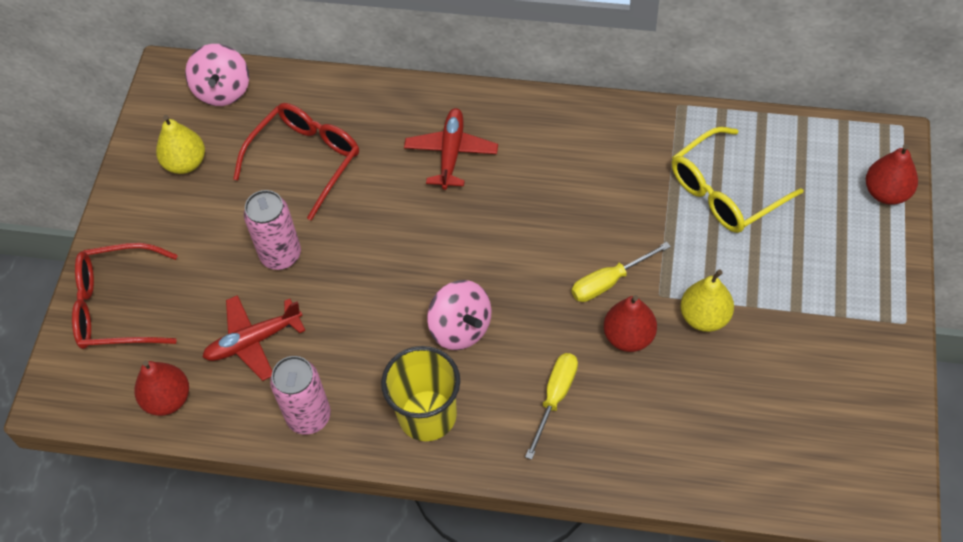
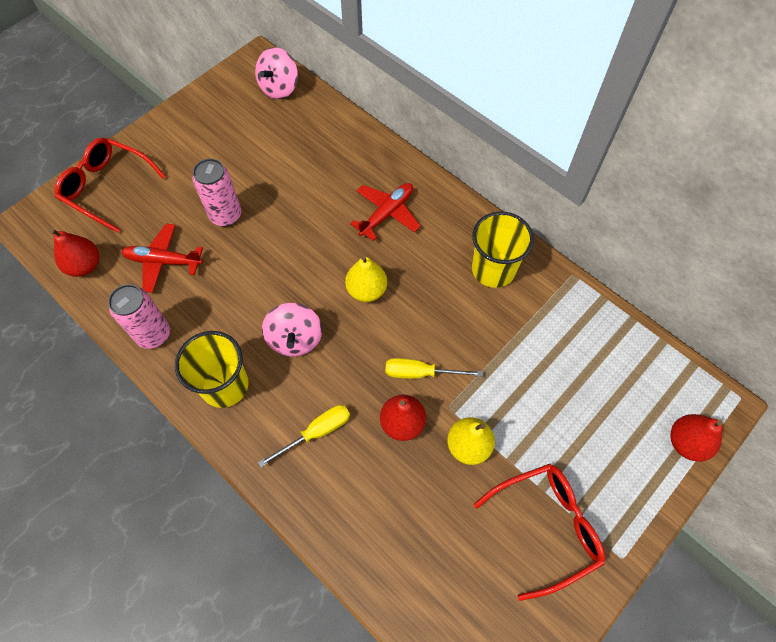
camera: 30 degrees right, 5 degrees up
yellow pear [156,115,205,174] -> yellow pear moved to [345,255,387,302]
red glasses [233,103,359,221] -> red glasses moved to [474,464,605,601]
yellow glasses [672,127,804,233] -> none
none -> yellow cup [472,211,534,288]

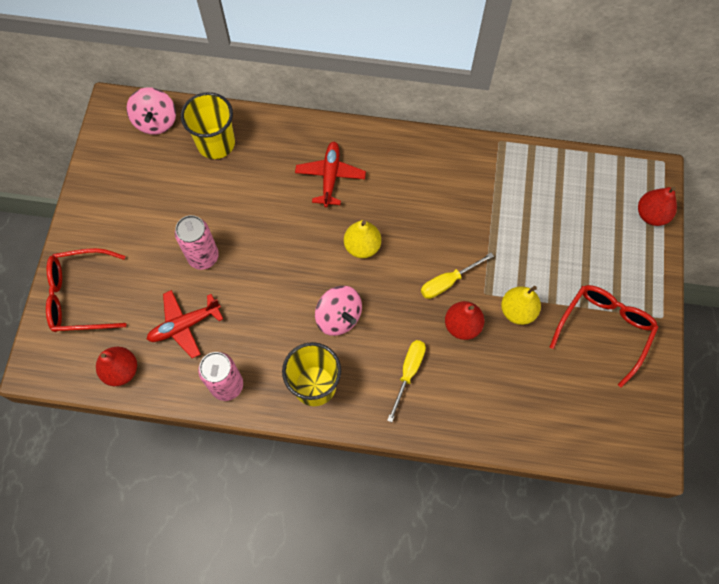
camera: 35 degrees left, 5 degrees up
yellow cup [472,211,534,288] -> yellow cup moved to [181,92,235,159]

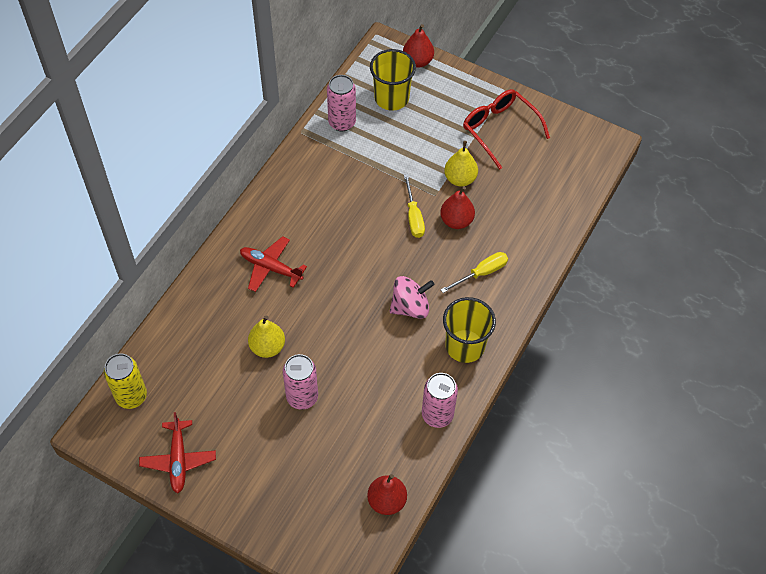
camera: 70 degrees left, 10 degrees down
red glasses [46,248,127,332] -> none
pink spinning top [126,87,176,135] -> yellow can [104,354,147,409]
red plane [146,290,223,358] -> red plane moved to [139,412,216,493]
yellow cup [181,92,235,159] -> yellow cup moved to [370,49,416,111]
yellow pear [344,220,381,258] -> yellow pear moved to [248,315,285,358]
yellow screwdriver [387,340,426,422] -> yellow screwdriver turned 105 degrees clockwise [440,252,508,293]
none -> pink can [327,75,356,131]

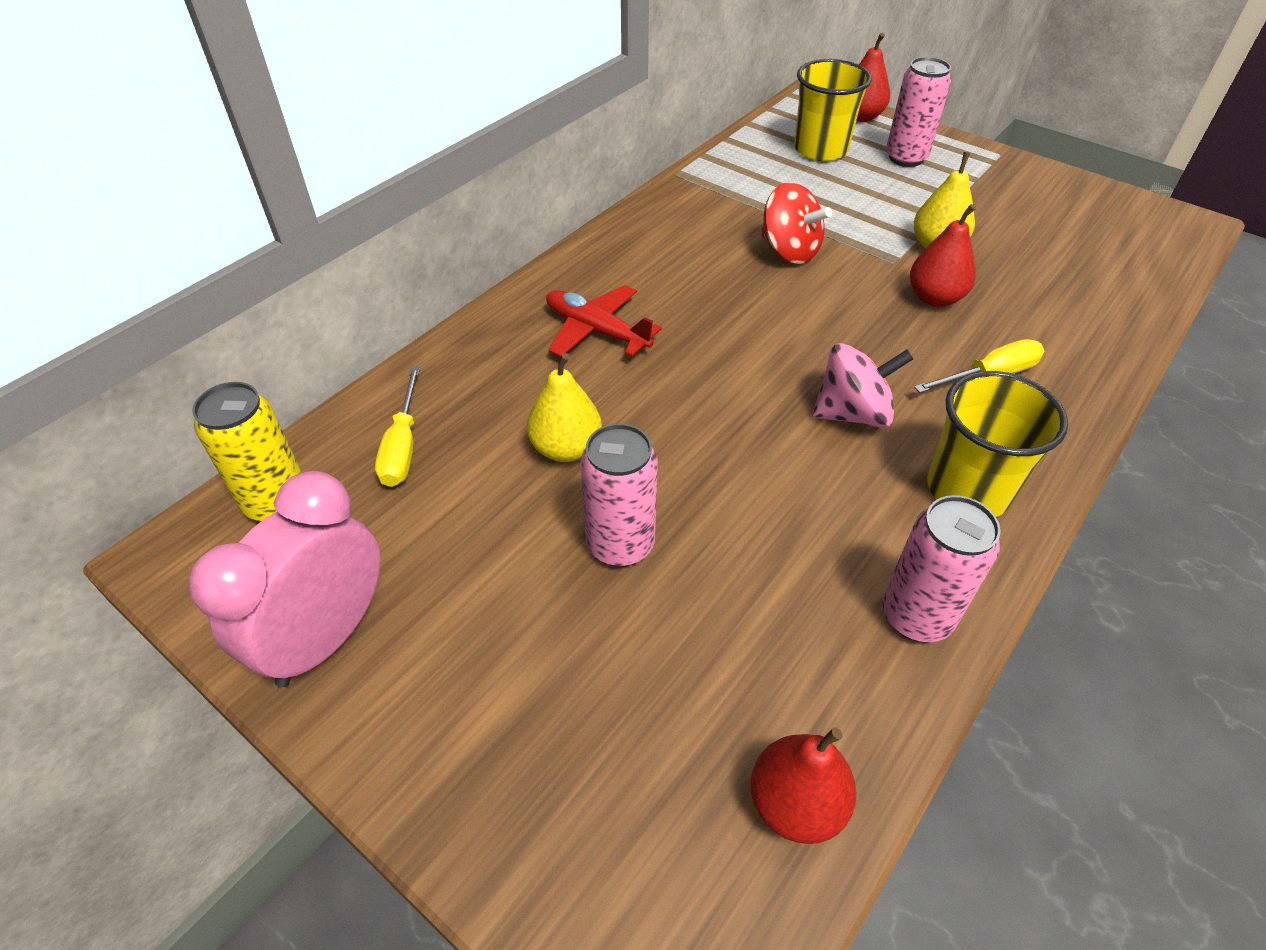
camera: 10 degrees right, 10 degrees down
red plane [139,412,216,493] -> pink clock [189,471,381,687]
pink can [327,75,356,131] -> pink can moved to [886,57,951,167]
yellow screwdriver [404,174,425,238] -> yellow screwdriver moved to [375,367,420,487]
red glasses [463,89,550,170] -> none
none -> red spinning top [761,182,832,264]

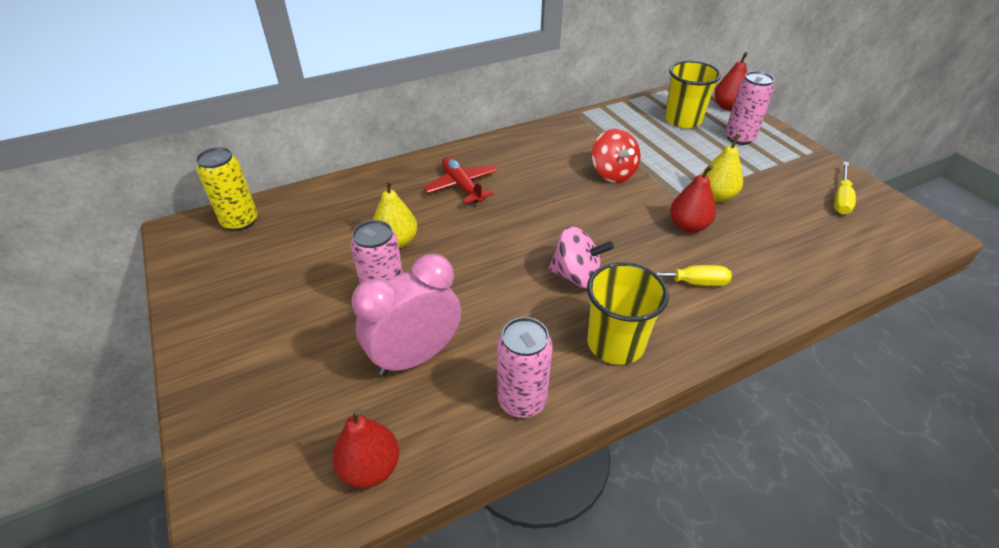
camera: 25 degrees right, 5 degrees down
pink clock [189,471,381,687] -> pink clock moved to [352,254,461,376]
yellow screwdriver [375,367,420,487] -> yellow screwdriver moved to [834,162,856,214]

